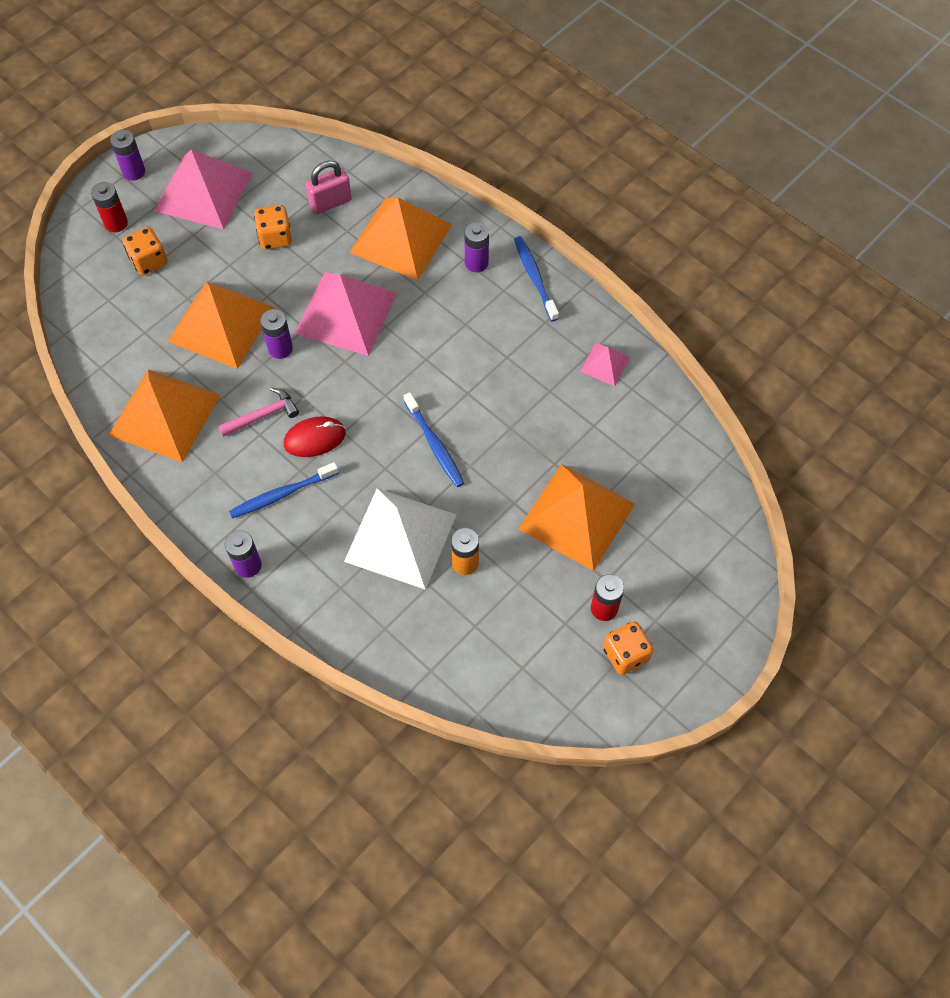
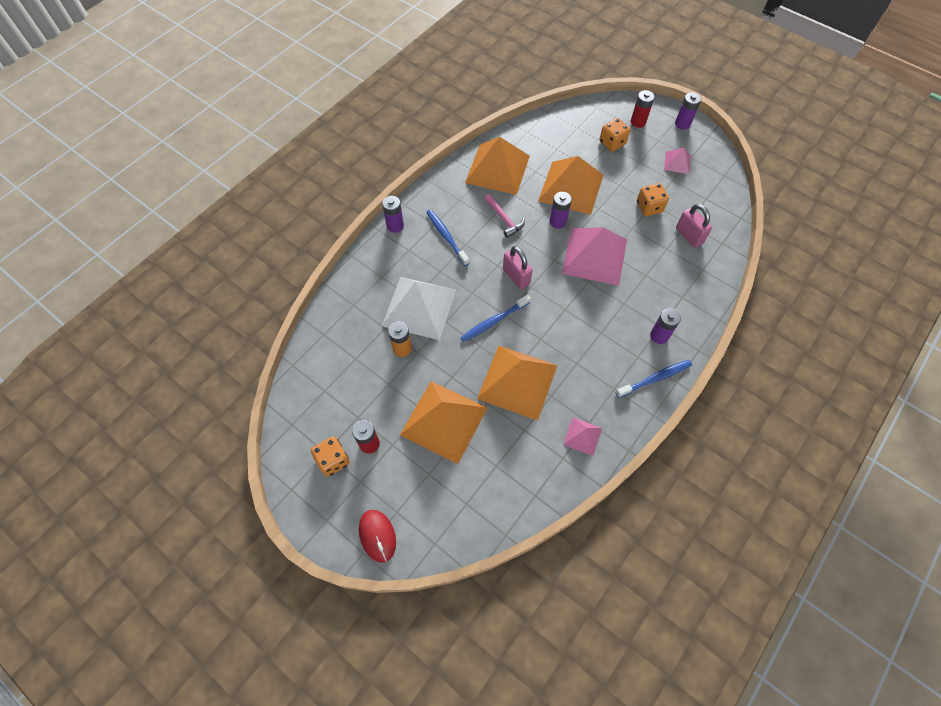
camera: 85 degrees right, 0 degrees up
pink pyramid [154,149,252,230] -> pink pyramid [664,148,691,174], size x0.47
red mouse [284,416,346,457] -> red mouse moved to [359,510,396,563]
orange pyramid [349,197,453,280] -> orange pyramid moved to [477,346,557,421]
none -> pink padlock [503,246,533,289]

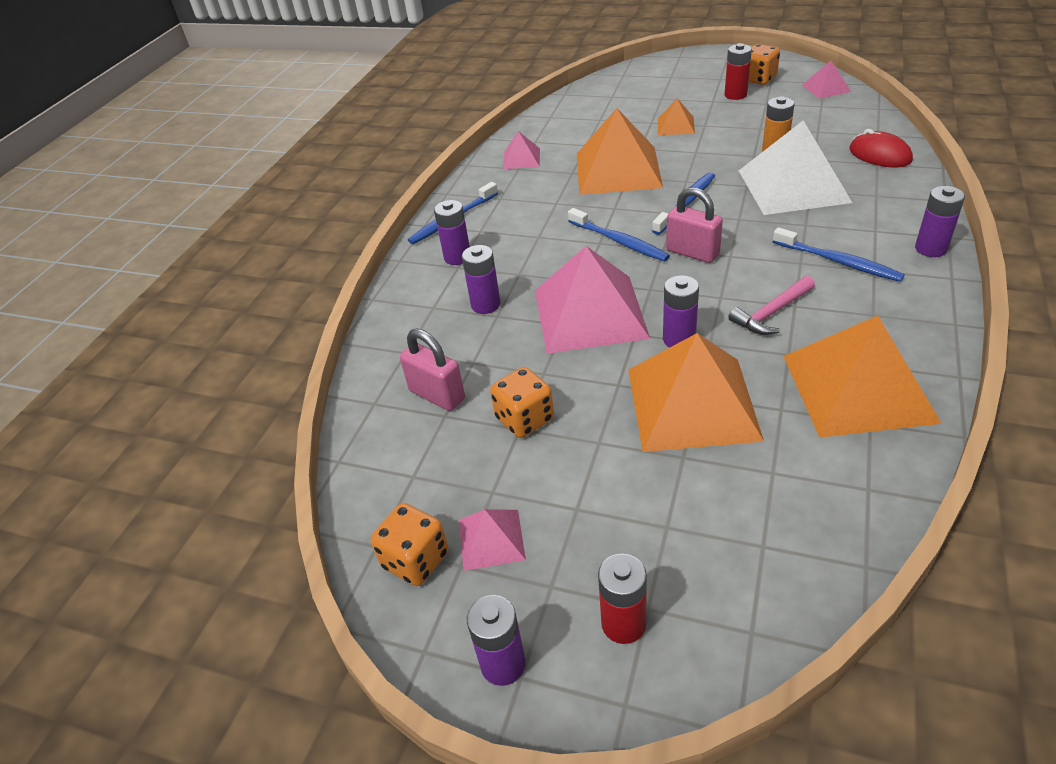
camera: 165 degrees right, 20 degrees down
red mouse [359,510,396,563] -> red mouse moved to [849,129,913,168]
orange pyramid [400,381,487,464] -> orange pyramid [658,98,695,135], size x0.47
pink hammer [484,194,525,238] -> pink hammer turned 75 degrees counterclockwise [728,276,815,335]
orange dice [599,118,630,152] -> orange dice moved to [371,503,448,586]
none -> purple battery [462,245,501,314]
none -> blue toothbrush [568,208,670,262]
none -> pink pyramid [802,61,851,99]

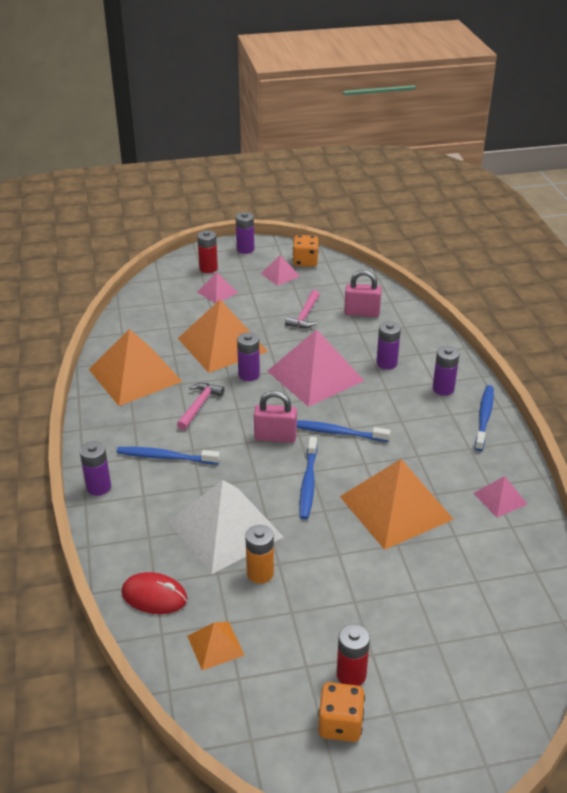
camera: 145 degrees right, 5 degrees down
orange dice [490,367,554,438] -> pink hammer [285,290,320,328]
orange pyramid [658,98,695,135] -> orange pyramid moved to [187,622,244,670]
pink pyramid [802,61,851,99] -> pink pyramid moved to [197,272,238,304]

